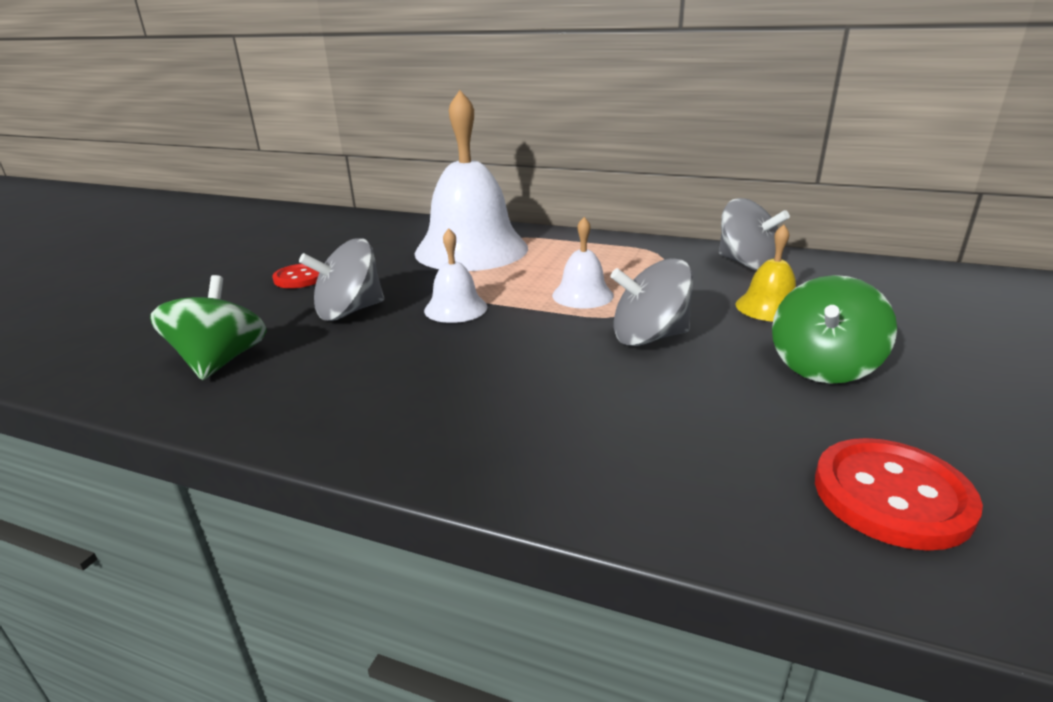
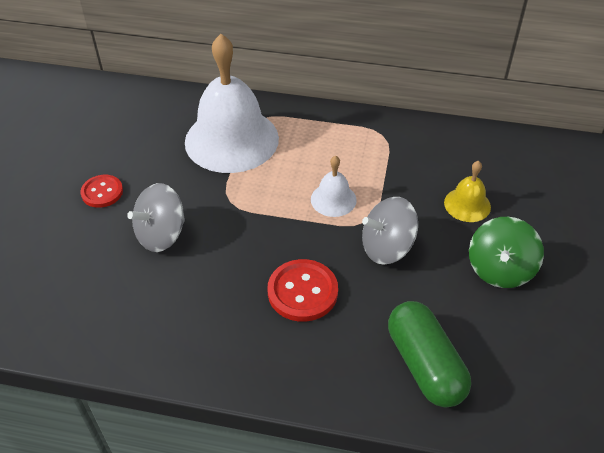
camera: 10 degrees left, 20 degrees up
green spinning top [150,275,267,380] -> none
white bell [424,228,488,323] -> none
grey spinning top [719,198,790,271] -> none
red button [815,438,983,551] -> red button moved to [267,259,338,322]
none -> green capsule [388,301,471,408]

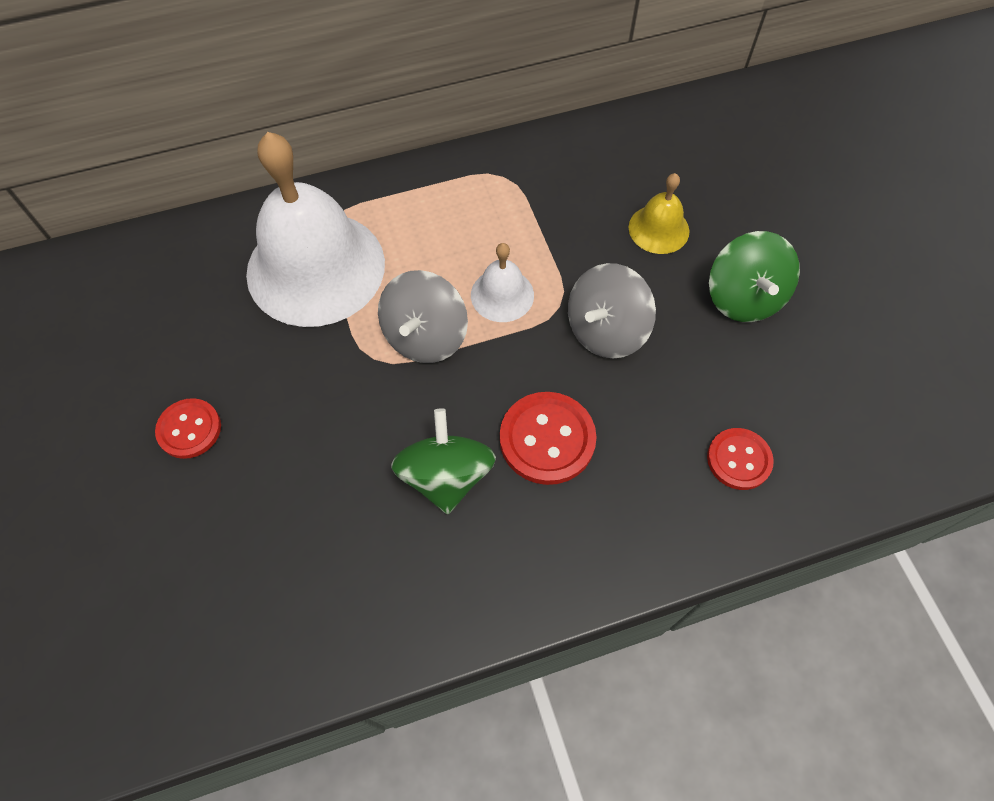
camera: 30 degrees left, 15 degrees up
grey spinning top [127,183,185,252] -> grey spinning top moved to [378,270,468,363]
green capsule [388,301,471,408] -> red button [707,428,774,490]
none -> green spinning top [391,408,496,514]

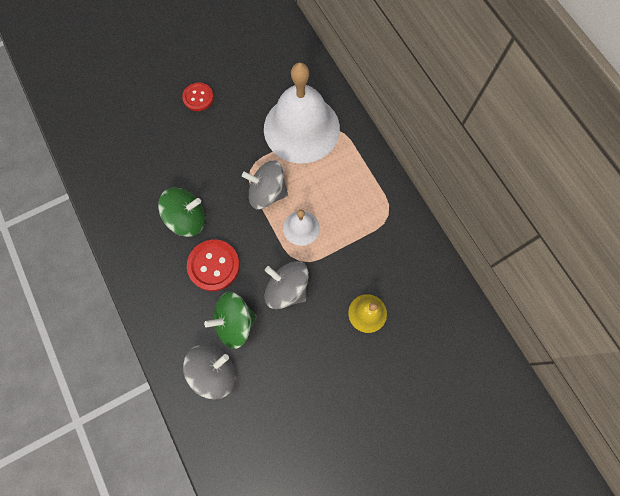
camera: 80 degrees right, 10 degrees up
red button [707,428,774,490] -> grey spinning top [183,345,236,399]
green spinning top [709,231,800,322] -> green spinning top moved to [204,292,257,349]

